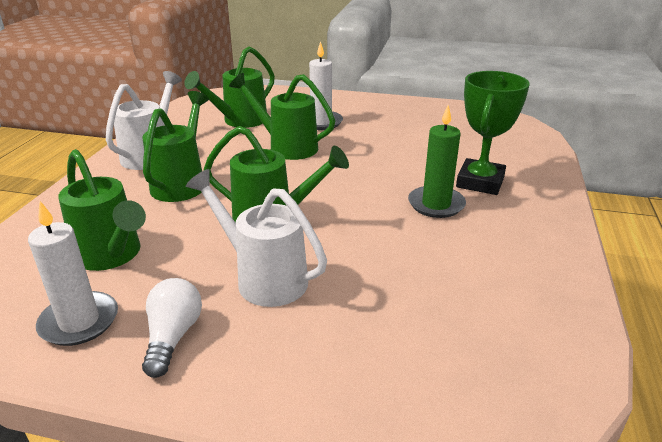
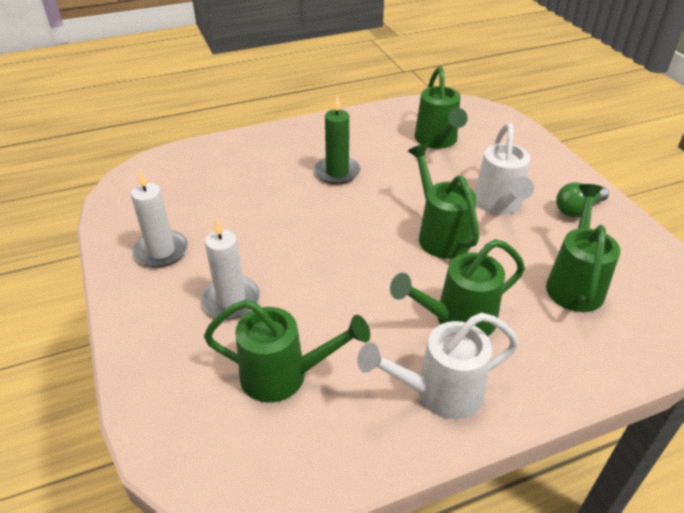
camera: 125 degrees left, 10 degrees up
white candle [28,201,118,346] -> white candle moved to [131,169,188,267]
white light bulb [142,278,202,378] -> green light bulb [556,182,609,217]
green watering can [229,73,335,160] -> green watering can moved to [415,66,468,149]
green trophy [456,71,530,195] -> none

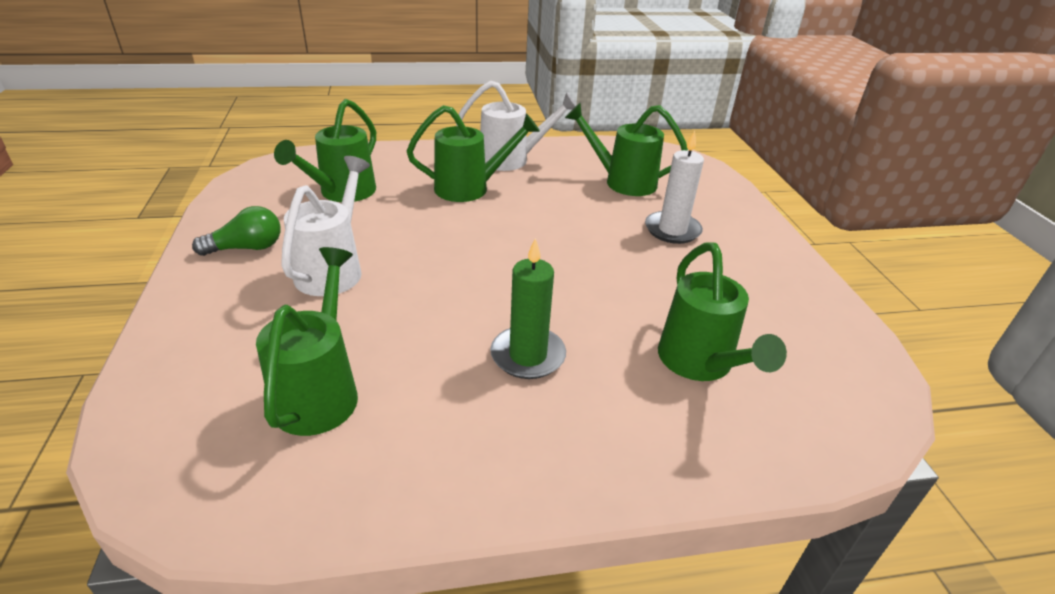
camera: 170 degrees left, 5 degrees down
white candle [131,169,188,267] -> none
green watering can [408,144,479,259] -> green watering can moved to [658,243,787,381]

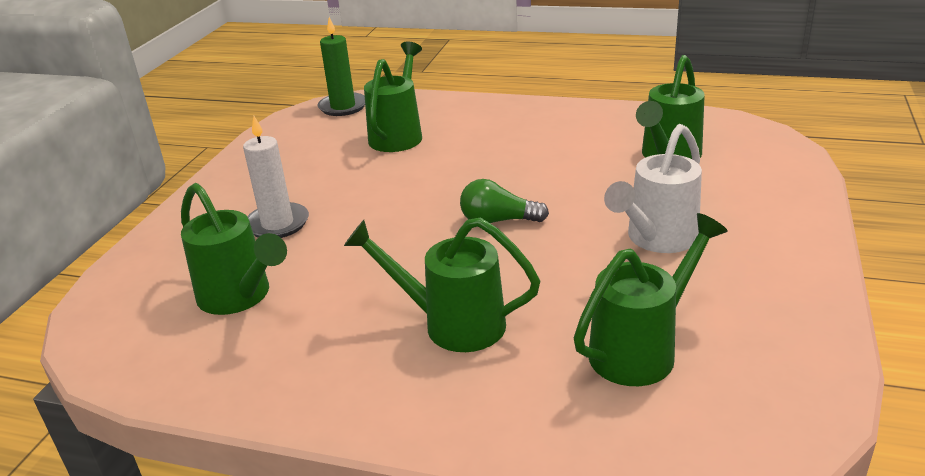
camera: 150 degrees left, 5 degrees down
green light bulb [192,206,280,256] -> green light bulb moved to [460,179,549,223]
white watering can [456,81,577,171] -> none
green candle [490,238,566,379] -> green candle moved to [318,17,365,116]

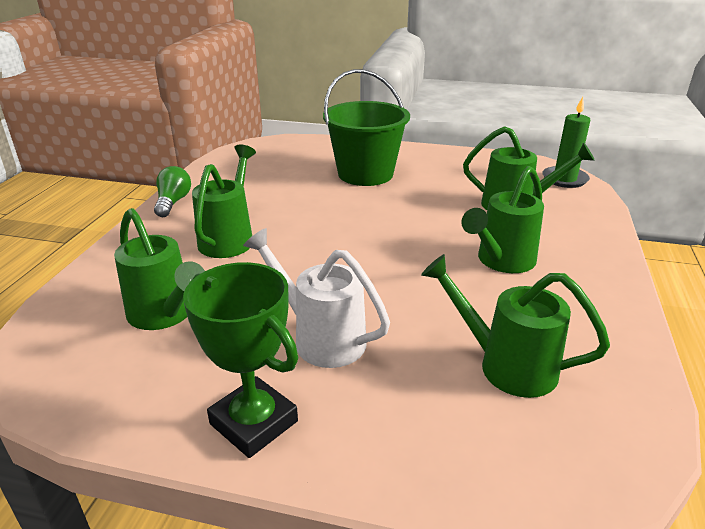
camera: 85 degrees right, 0 degrees up
green watering can [181,183,287,315] -> green watering can moved to [461,166,544,273]
white candle [243,116,309,238] -> green bucket [323,69,410,186]
green light bulb [460,179,549,223] -> green light bulb moved to [154,166,191,217]
none -> green trophy [183,262,298,458]

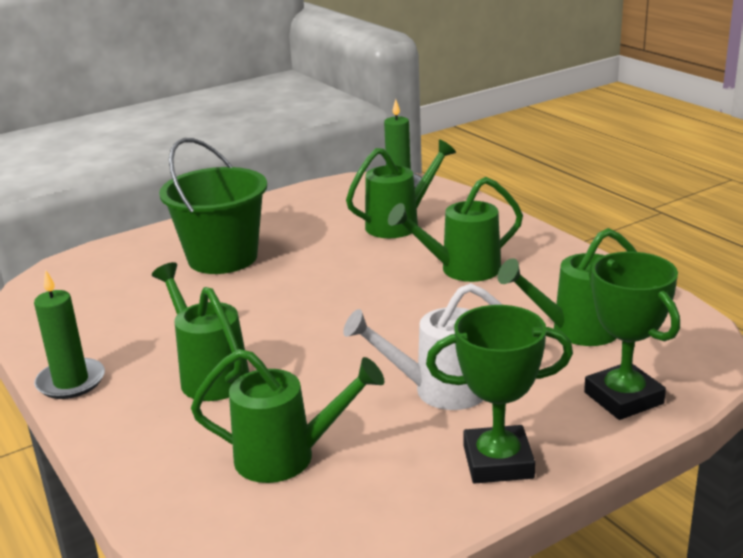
camera: 45 degrees left, 5 degrees down
green light bulb [154,166,191,217] -> green candle [34,269,105,399]
green watering can [461,166,544,273] -> green watering can turned 75 degrees clockwise [388,177,523,282]
none -> green trophy [584,252,680,420]

